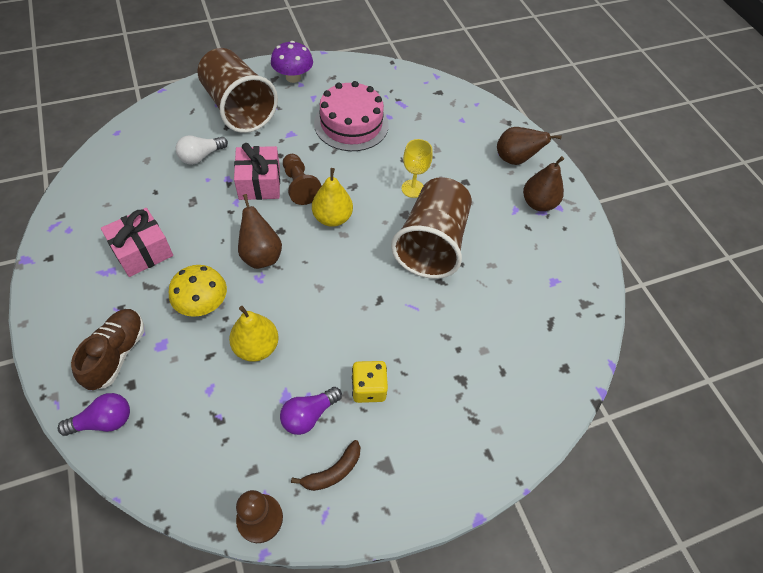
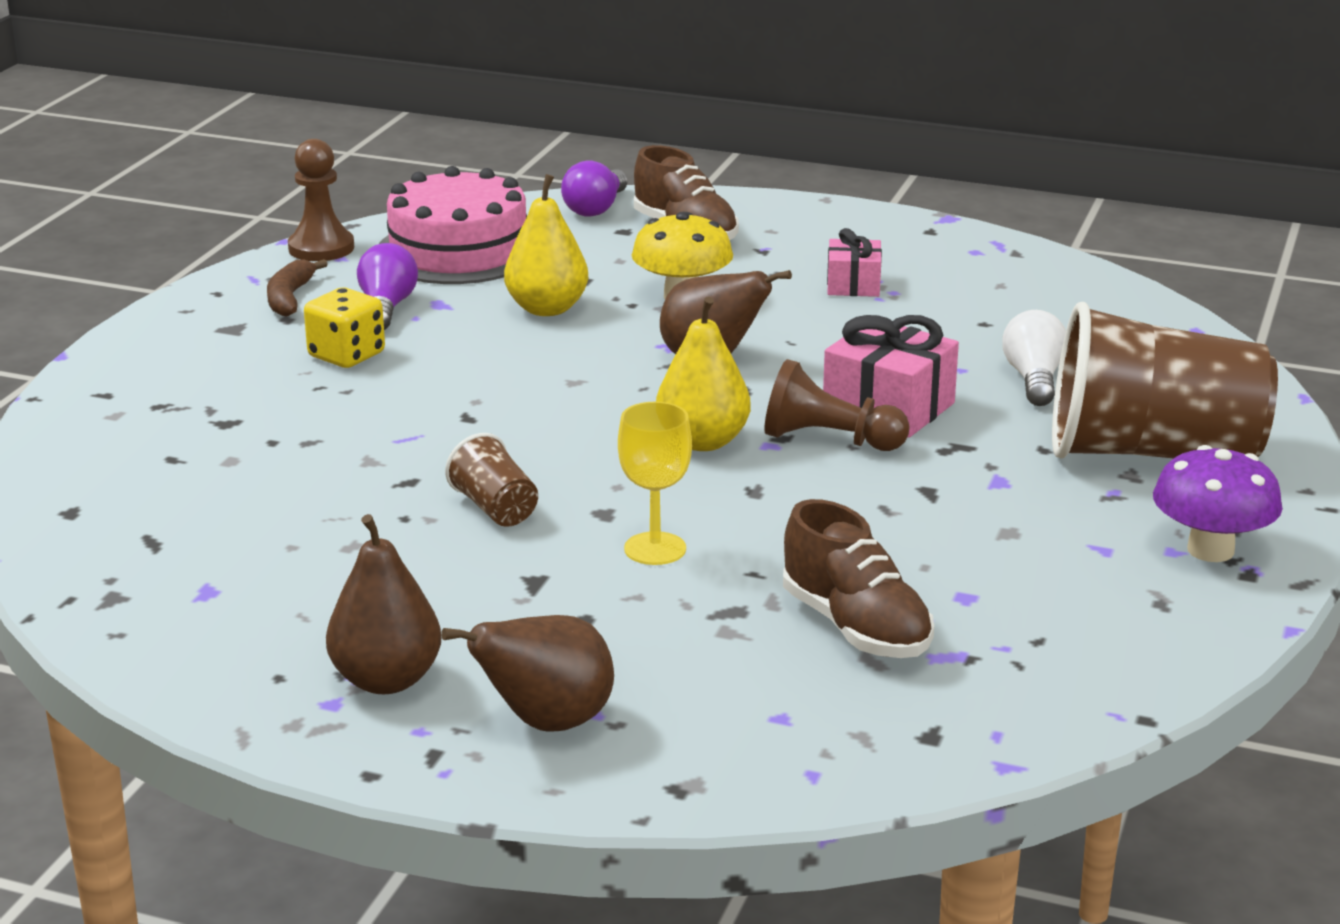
camera: 135 degrees right, 30 degrees down
pink gift [101,208,173,277] -> pink gift [827,228,882,297], size x0.62
pink cake [314,81,389,151] -> pink cake moved to [379,166,527,284]
brown cup [391,177,472,279] -> brown cup [445,433,538,527], size x0.42
none -> brown shoe [783,499,934,658]

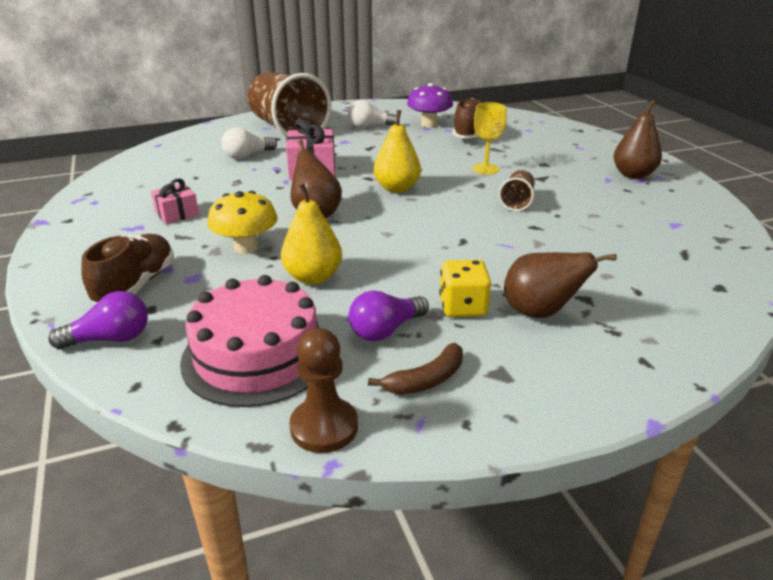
camera: 130 degrees left, 5 degrees up
brown pear [441,615,614,732] -> brown pear moved to [504,252,617,318]
brown pawn [764,359,910,451] -> none
purple mushroom [1153,445,1283,562] -> purple mushroom moved to [407,83,453,127]
none -> white light bulb [348,100,397,128]

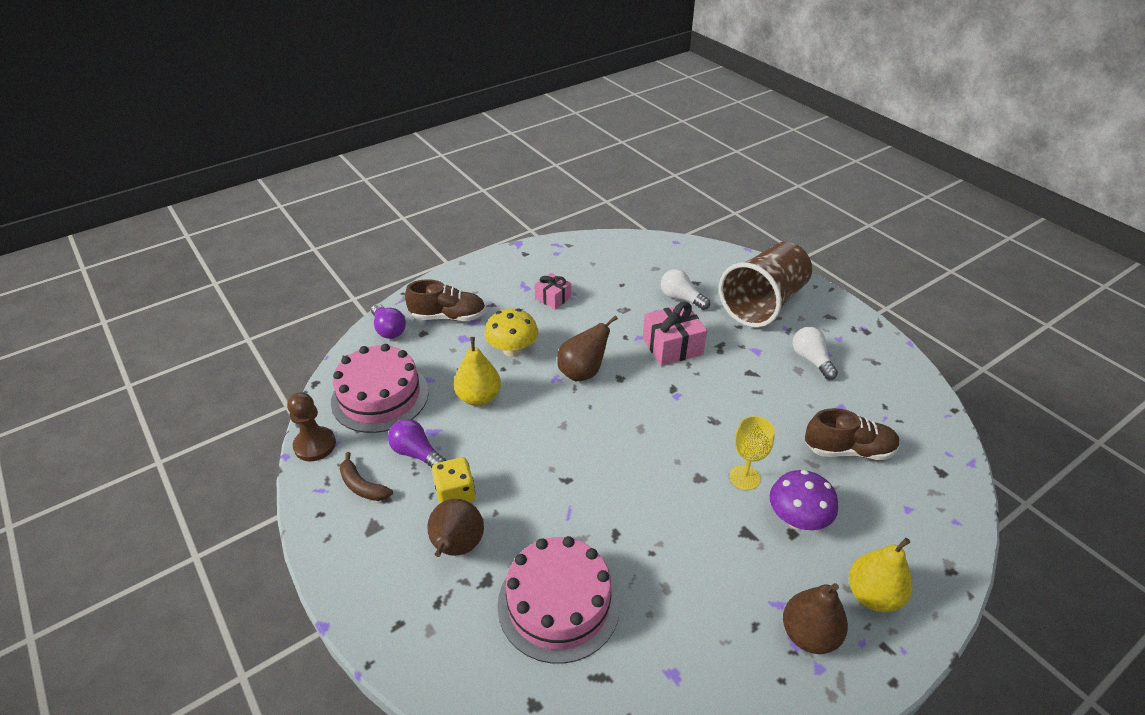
camera: 75 degrees right, 10 degrees up
yellow pear [374,110,421,193] -> yellow pear moved to [849,538,912,612]
purple mushroom [407,83,453,127] -> purple mushroom moved to [770,470,838,530]
brown cup [499,170,535,211] -> none
none -> pink cake [497,536,620,664]

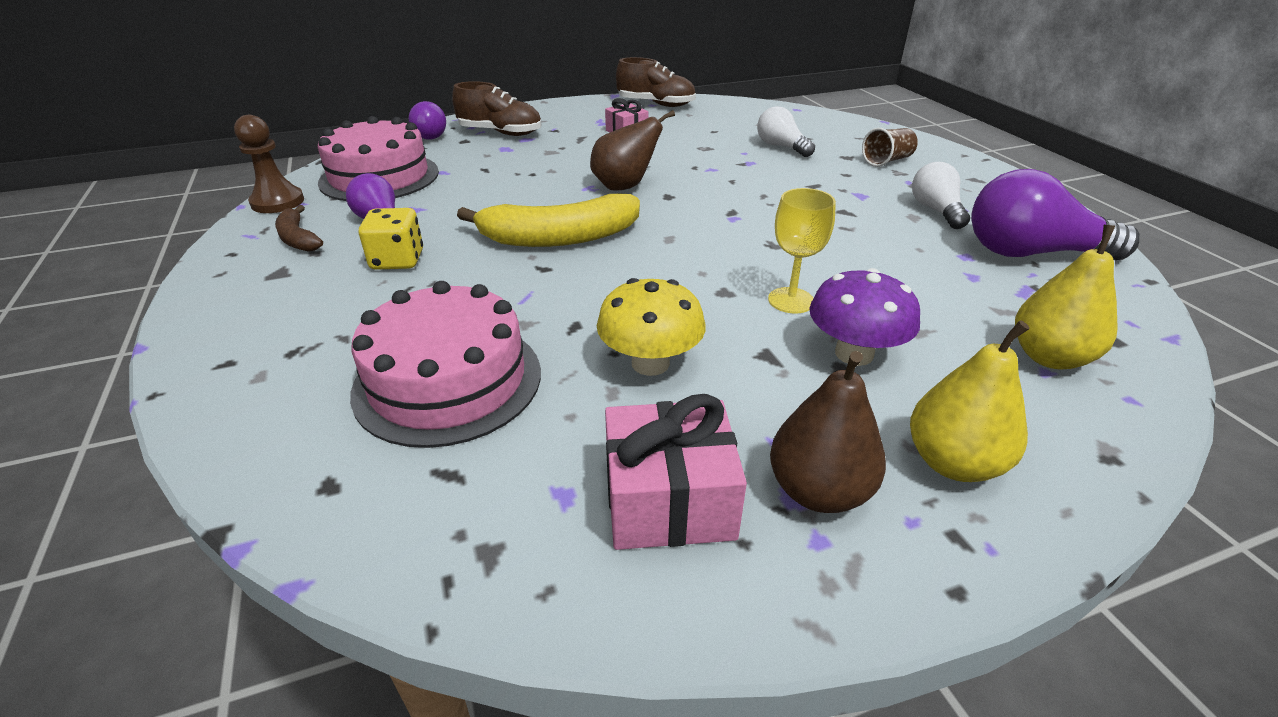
camera: 15 degrees right, 5 degrees down
brown pear [427,499,484,557] -> none
yellow pear [454,337,501,406] -> yellow pear moved to [1015,225,1118,369]
yellow mushroom [484,308,538,357] -> yellow mushroom moved to [597,278,706,376]
pink gift [643,302,707,366] -> pink gift moved to [605,394,747,550]
brown cup [719,242,812,327] -> brown cup [862,128,918,167], size x0.42
brown shoe [805,408,900,460] -> brown shoe moved to [616,57,696,107]
none -> yellow banana [457,194,640,247]
none -> purple light bulb [971,169,1139,260]

